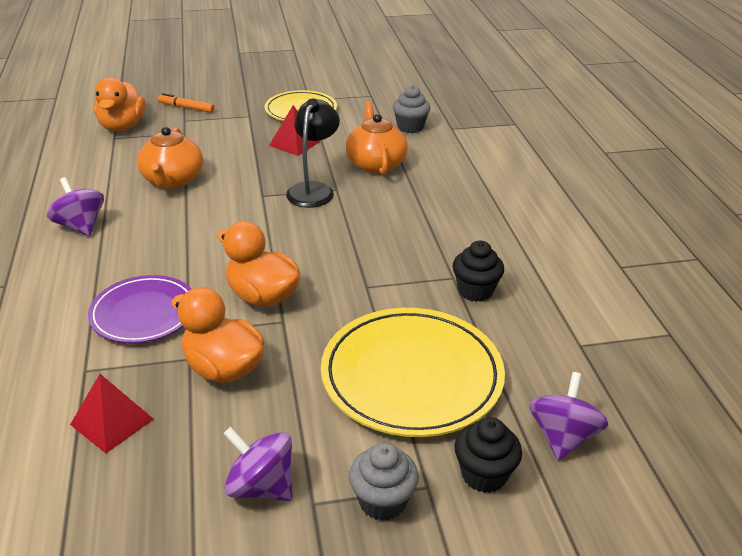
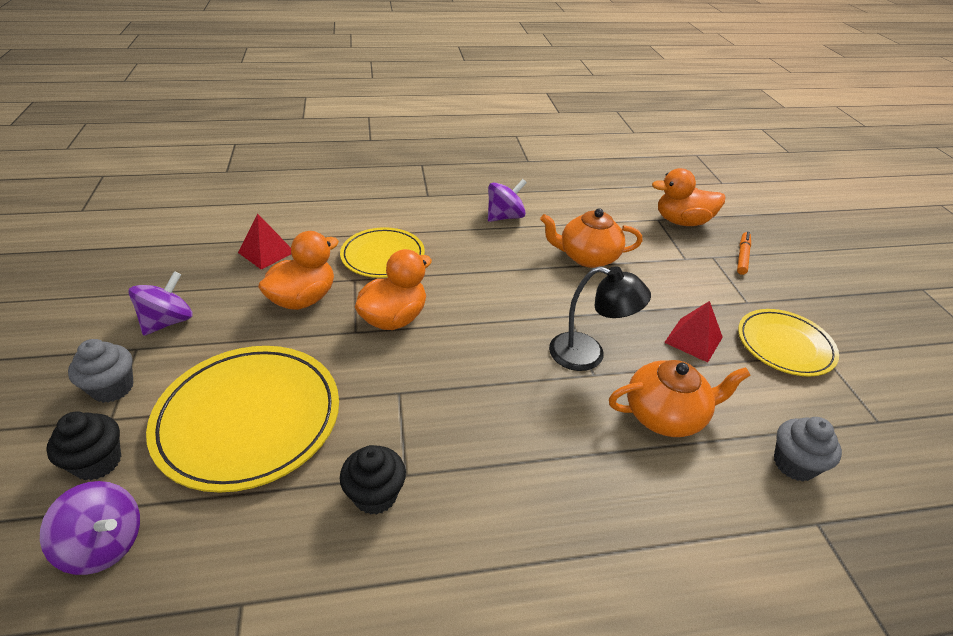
camera: 90 degrees right, 5 degrees up
purple plate [88,275,191,343] -> yellow plate [340,227,425,278]

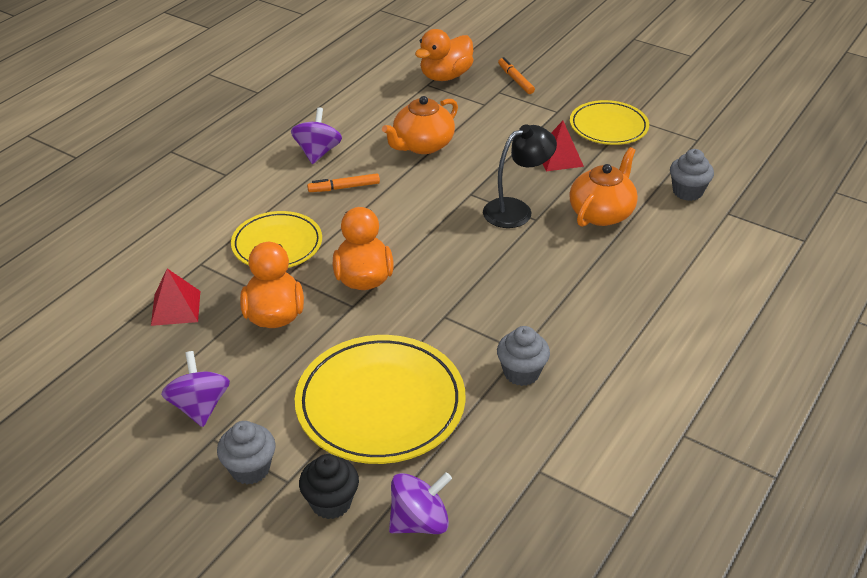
camera: 45 degrees left, 0 degrees up
black cupcake [340,445,406,515] -> grey cupcake [497,326,550,386]
none -> orange marker [307,173,380,192]

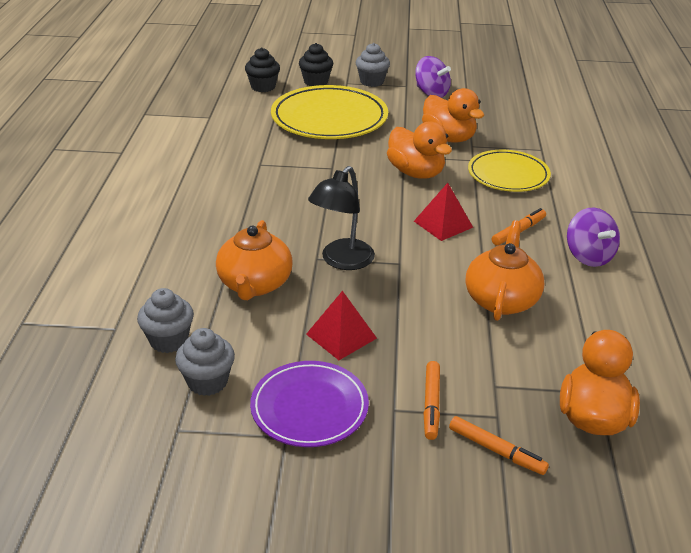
camera: 150 degrees right, 5 degrees down
red pyramid [151,269,200,326] -> red pyramid moved to [414,183,473,241]
purple spinning top [389,472,452,534] -> black cupcake [245,47,280,92]
grey cupcake [497,326,550,386] -> grey cupcake moved to [175,328,235,396]
yellow plate [570,100,649,145] -> purple plate [250,361,369,447]
none -> orange marker [423,361,440,440]

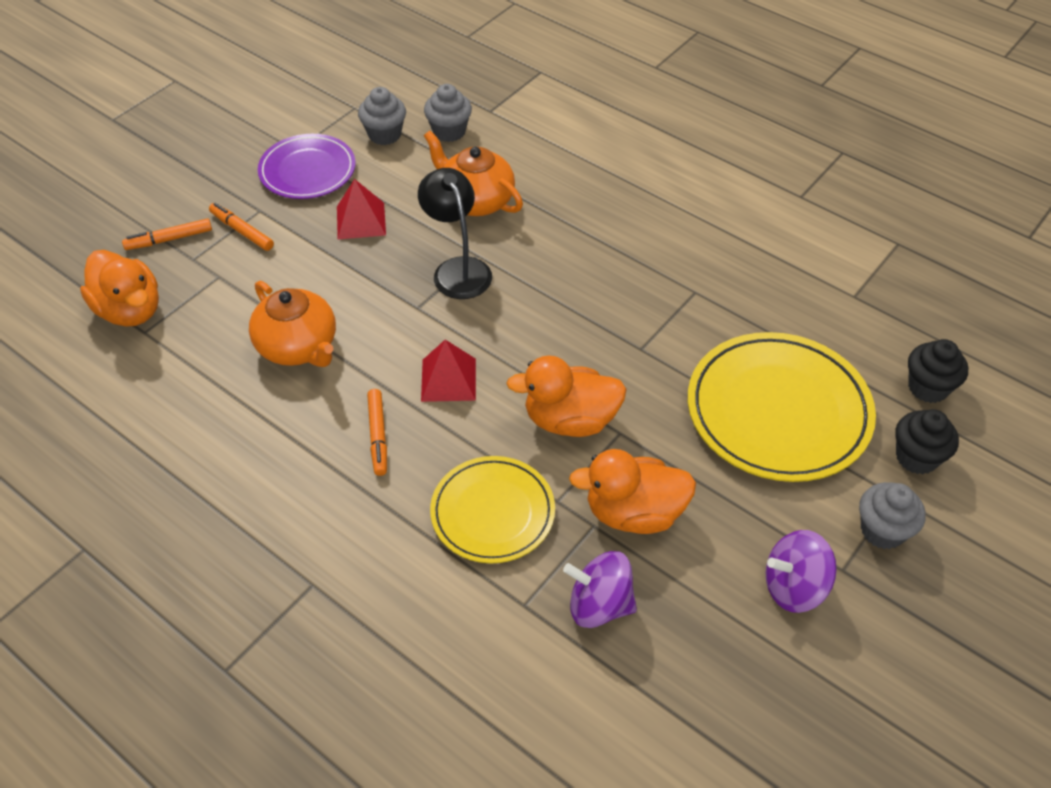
camera: 125 degrees right, 15 degrees up
purple spinning top [567,207,620,267] -> purple spinning top moved to [563,551,637,628]

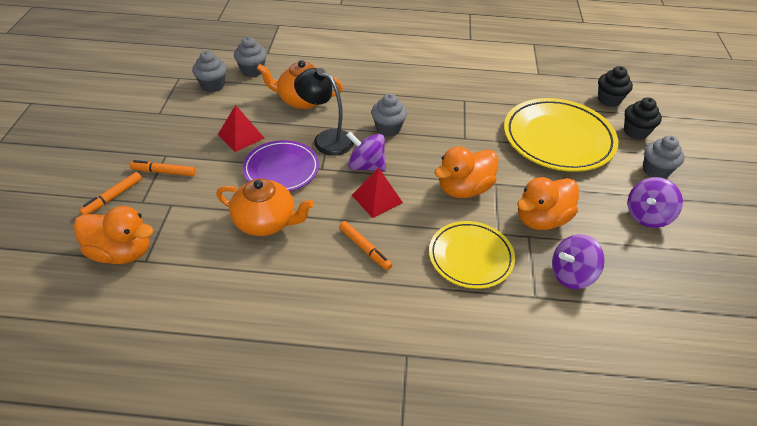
camera: 35 degrees left, 5 degrees down
purple plate [258,134,355,199] -> purple plate moved to [243,140,319,191]
none -> purple spinning top [346,132,386,172]
none -> grey cupcake [371,94,407,137]

